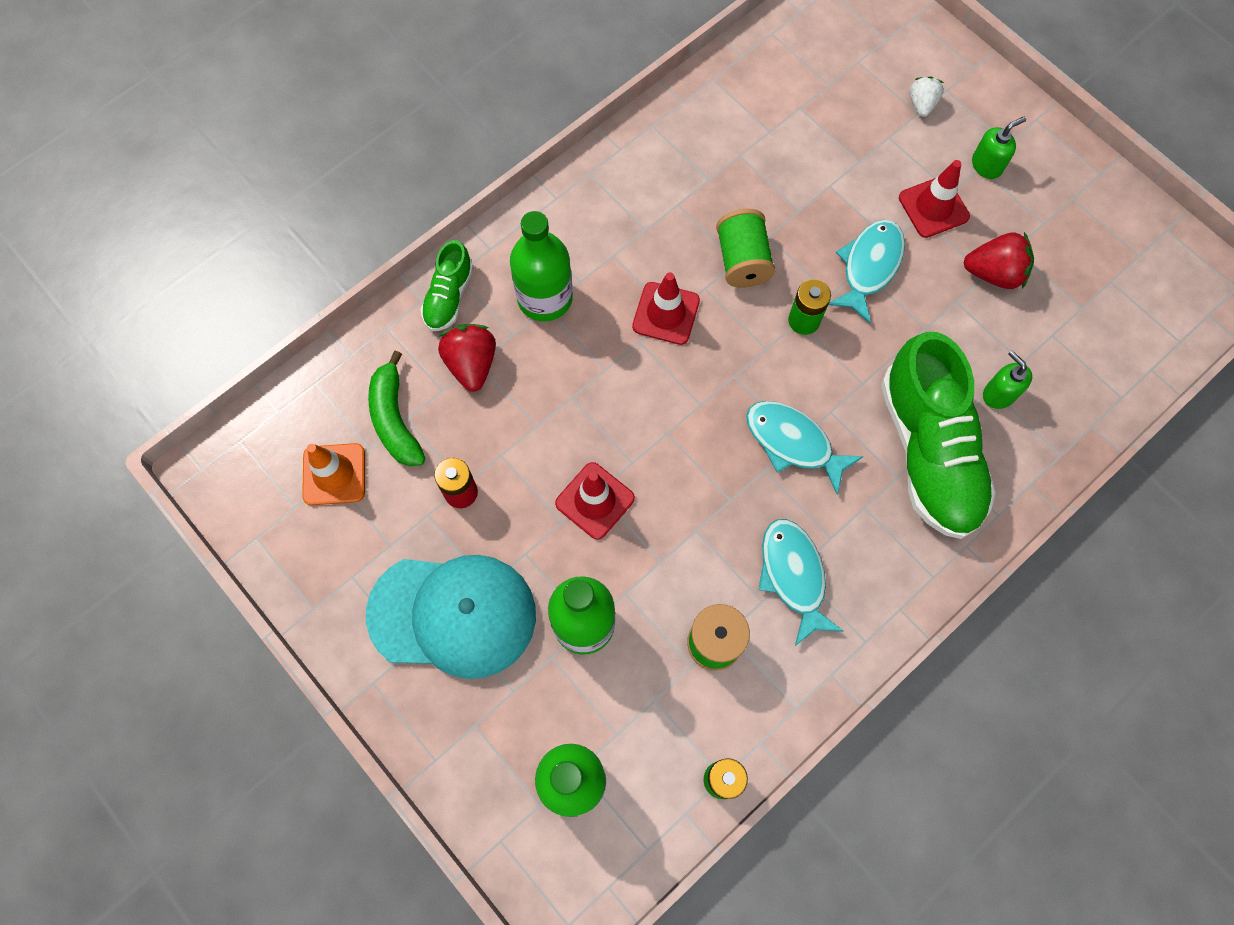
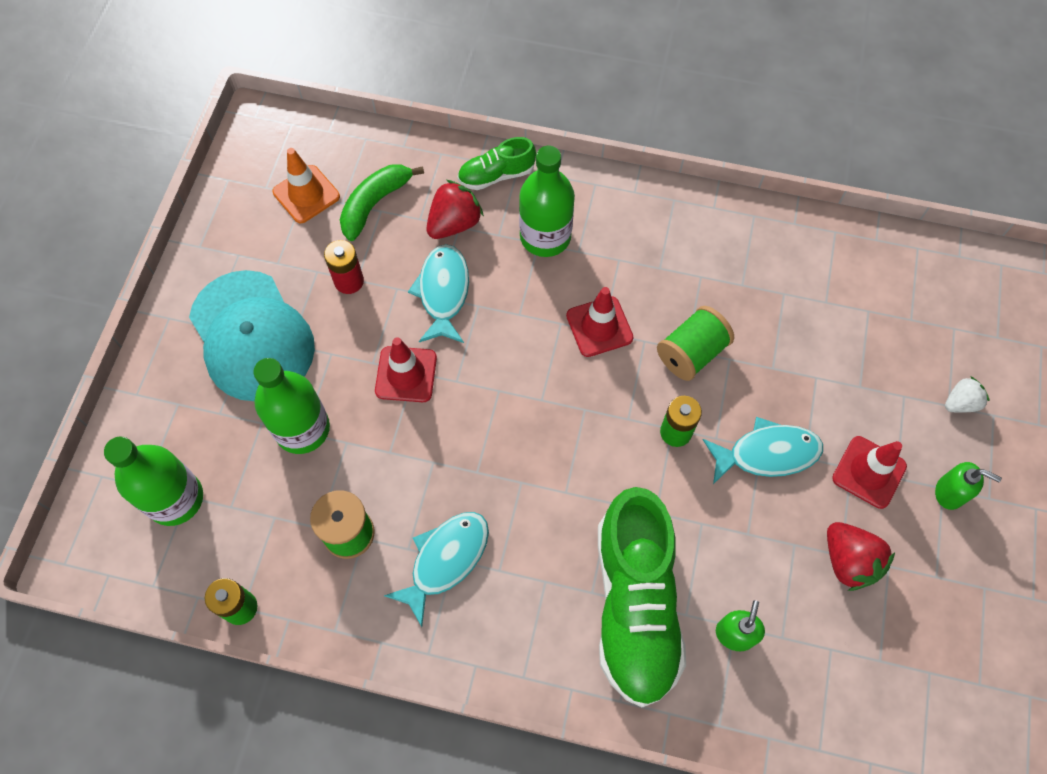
camera: 55 degrees right, 5 degrees down
turquoise fish [746,401,864,495] -> turquoise fish moved to [408,244,469,343]
green shoe [881,332,996,539] -> green shoe turned 45 degrees counterclockwise [598,487,686,707]

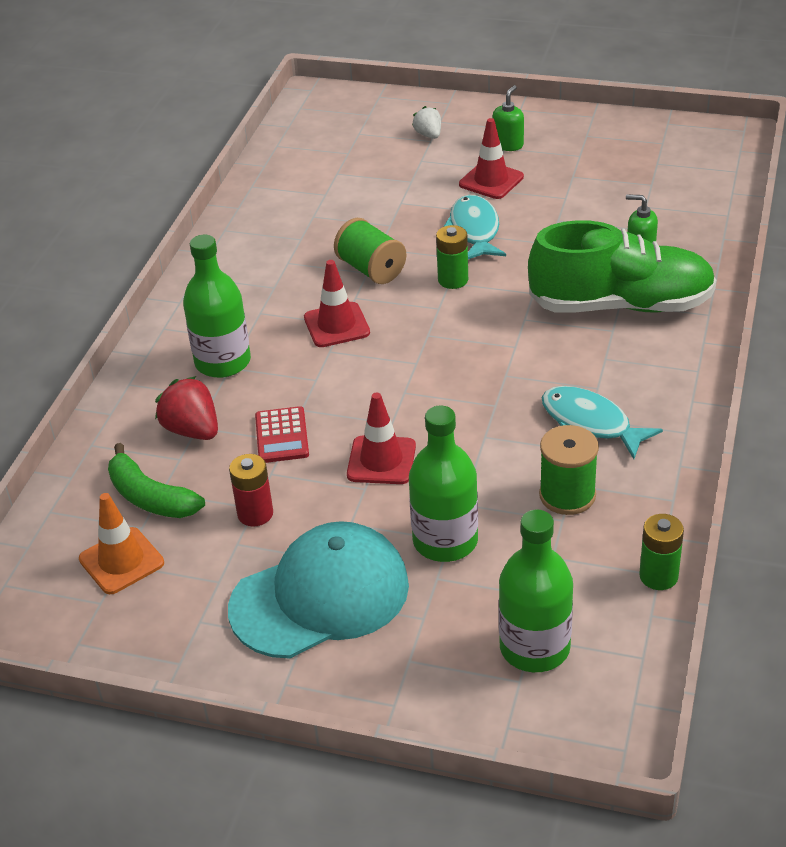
camera: 85 degrees left, 25 degrees down
turquoise fish [408,244,469,343] -> red calculator [255,406,309,463]
green shoe [458,137,536,190] -> none
red strawberry [827,522,895,591] -> none

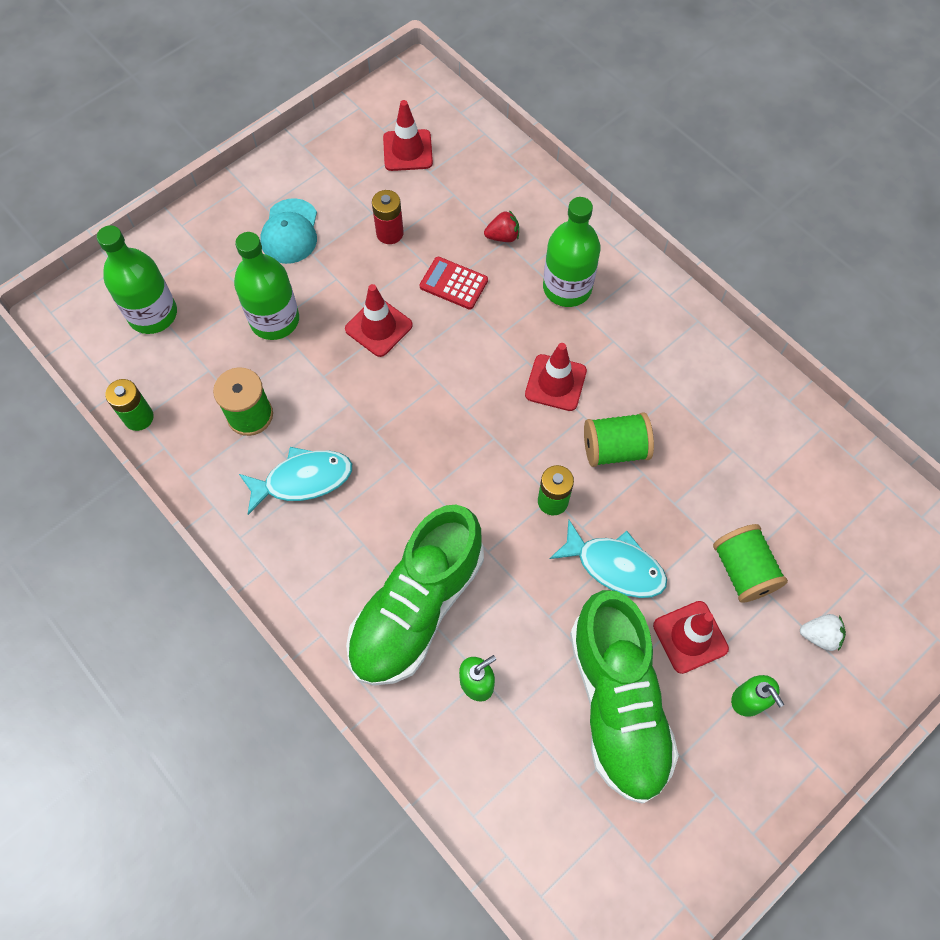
camera: 120 degrees right, 25 degrees up
orange traffic cone [79,493,164,594] -> red traffic cone [383,100,433,171]
green banana [108,443,205,518] -> none
red strawberry [155,376,218,440] -> red strawberry [484,210,519,242], size x0.63
turquoise cap [228,521,409,659] -> turquoise cap [260,198,317,264], size x0.58
none -> green shoe [570,590,679,804]
none -> green spool [713,524,788,603]

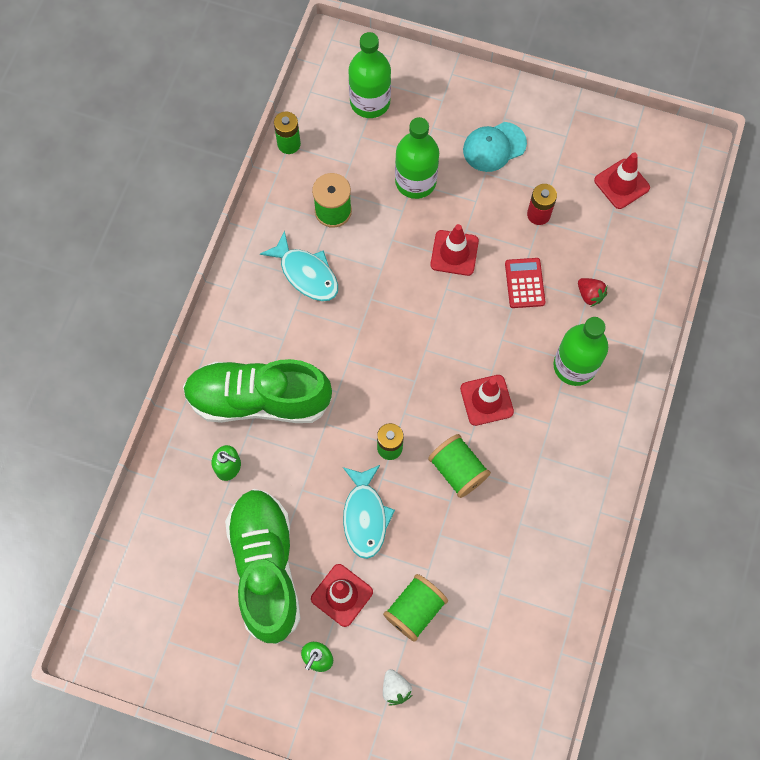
camera: 60 degrees right, 5 degrees up
green shoe [570,590,679,804] -> green shoe turned 120 degrees clockwise [225,489,301,644]

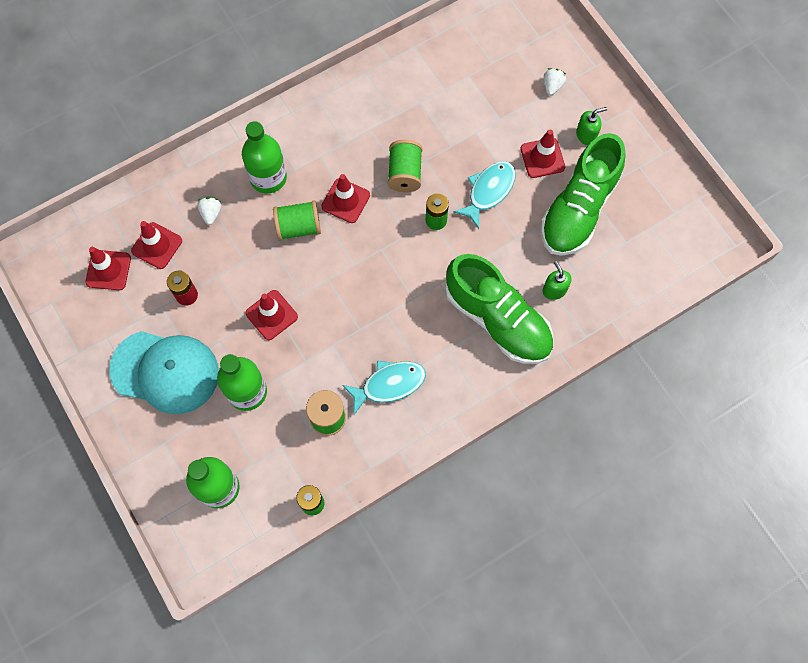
camera: 140 degrees left, 0 degrees up
turquoise fish [260,231,338,301] -> turquoise fish turned 75 degrees clockwise [342,361,426,415]
green spool [383,574,448,642] -> green spool moved to [273,200,321,241]
turquoise cap [463,122,527,172] -> turquoise cap [109,331,219,414], size x1.72
red calculator [505,258,545,308] -> none
red strawberry [578,278,607,307] -> white strawberry [197,197,221,225]
none -> red traffic cone [131,221,182,269]

